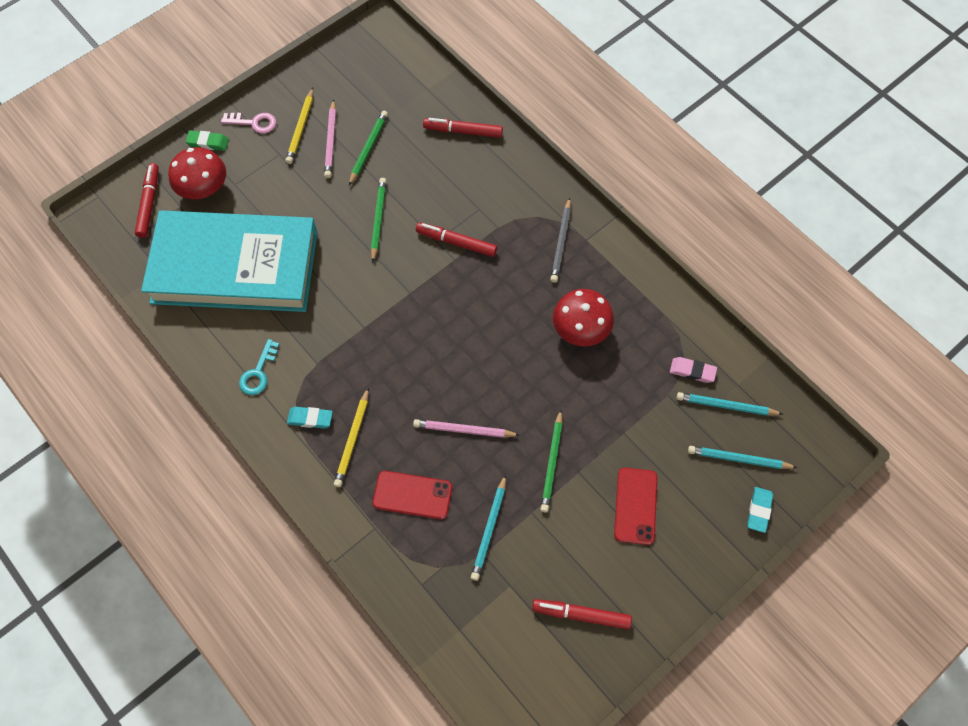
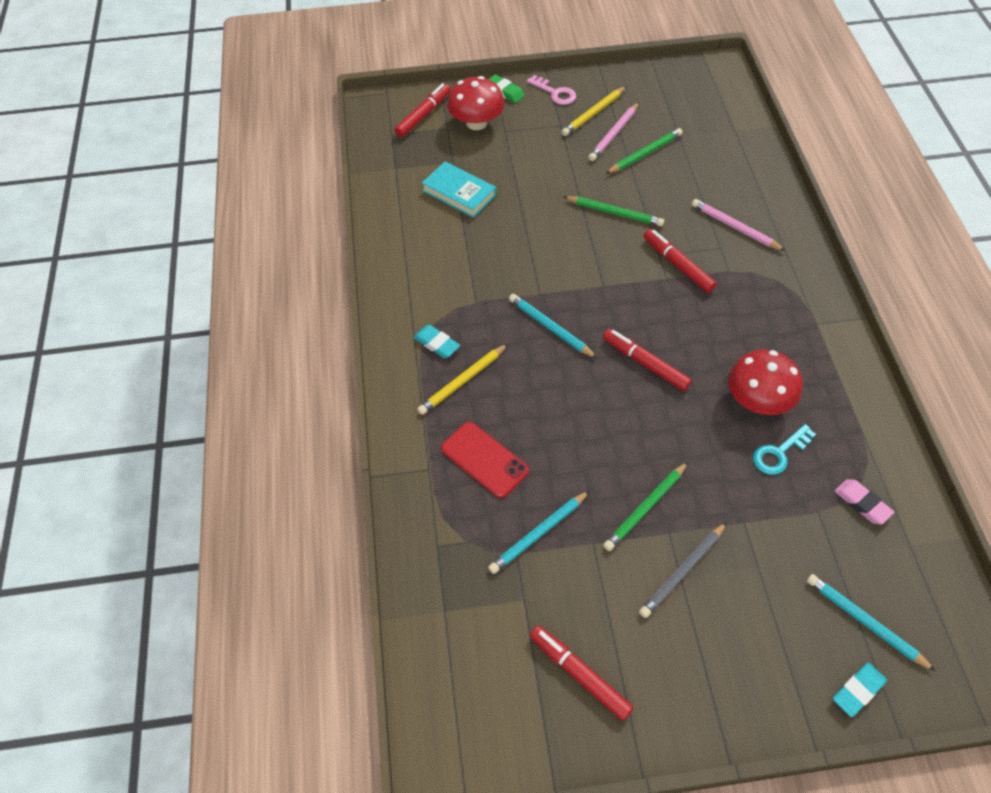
camera: 35 degrees right, 10 degrees down
turquoise book [141,210,318,312] -> turquoise book [422,162,496,218], size x0.40
turquoise key [239,339,279,395] -> turquoise key moved to [753,424,816,475]
green pencil [371,178,387,263] -> green pencil turned 75 degrees clockwise [563,196,664,226]
pink pencil [413,419,520,438] -> pink pencil moved to [692,199,786,251]
red marker [423,118,503,138] -> red marker moved to [603,329,692,391]
grey pencil [550,198,571,283] -> grey pencil moved to [639,522,727,618]
red phone [614,468,658,545] -> none
turquoise pencil [676,392,783,416] -> turquoise pencil moved to [509,294,597,358]

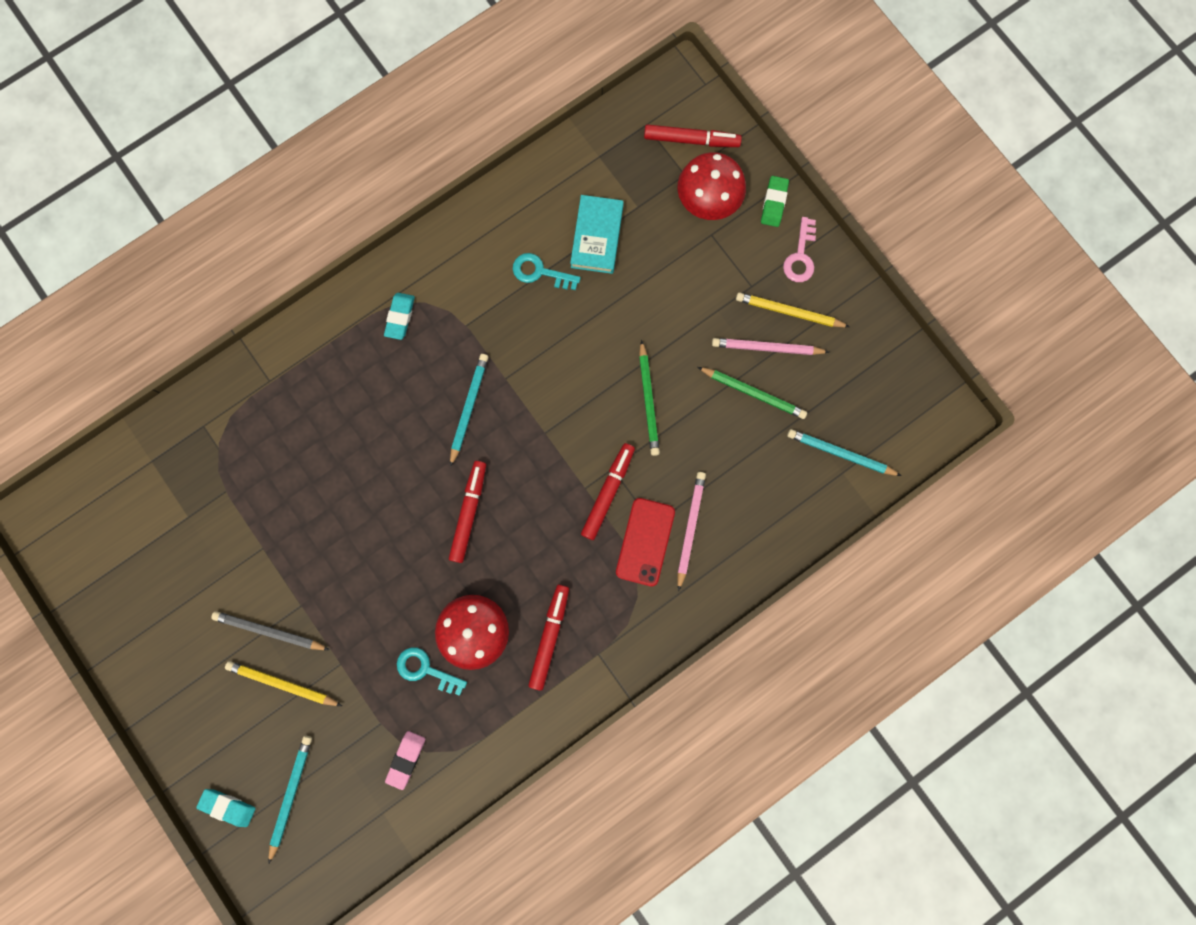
camera: 60 degrees right, 25 degrees up
yellow pencil [417,344,508,415] -> yellow pencil moved to [225,661,342,706]
red phone [441,422,529,498] -> red phone moved to [616,498,675,586]
turquoise pencil [488,491,589,574] -> turquoise pencil moved to [787,429,902,476]
red marker [530,625,634,721] -> red marker moved to [529,584,569,691]
green pencil [603,462,688,551] -> none
none -> turquoise key [513,253,581,290]

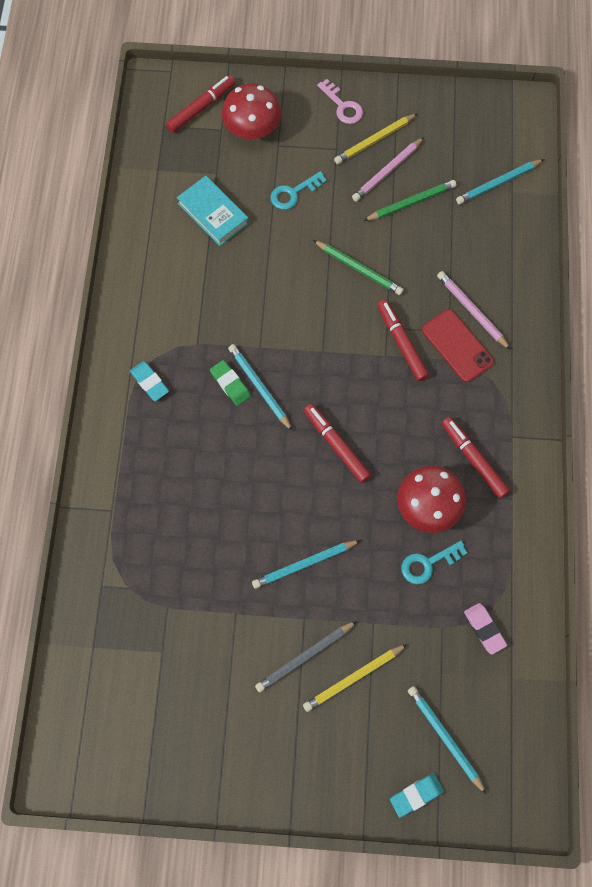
camera: 50 degrees left, 10 degrees down
turquoise key [513,253,581,290] -> turquoise key moved to [270,171,327,210]
green eraser [761,176,789,227] -> green eraser moved to [210,360,251,406]
none -> turquoise pencil [252,540,361,589]

